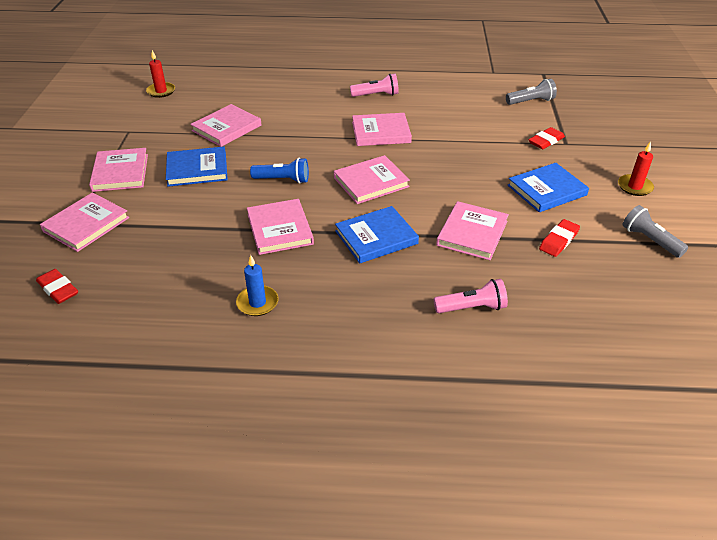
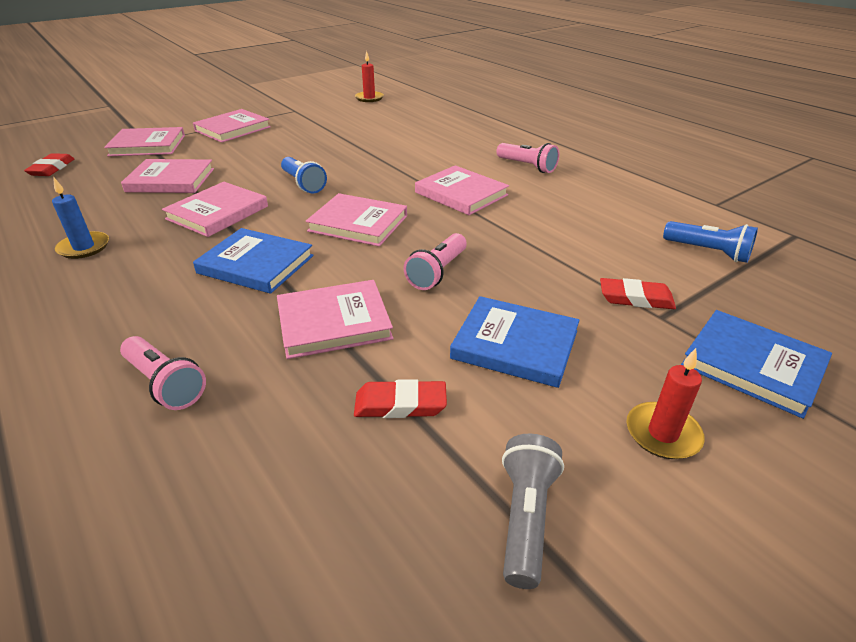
camera: 50 degrees right, 5 degrees down
blue book [166,147,228,187] -> blue book moved to [681,310,832,419]
pink book [190,104,261,147] -> pink book moved to [121,159,214,193]
grey flashlight [506,79,557,105] -> blue flashlight [663,221,758,263]
none -> pink flashlight [404,233,467,290]

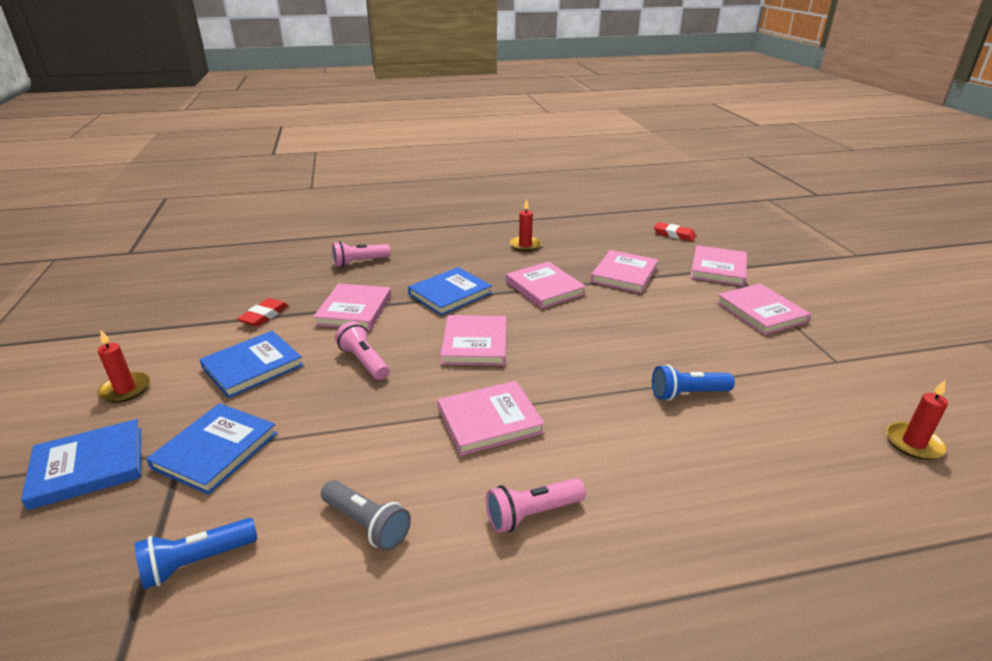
camera: 115 degrees right, 5 degrees down
blue candle [52,178,109,259] -> red candle [509,199,541,252]
blue flashlight [281,157,327,193] -> blue flashlight moved to [652,365,735,401]
pink book [306,193,407,246] -> pink book turned 45 degrees counterclockwise [440,315,507,366]
grey flashlight [502,434,564,589] -> grey flashlight moved to [321,480,411,551]
red eraser [600,278,676,309] -> blue book [146,403,277,495]

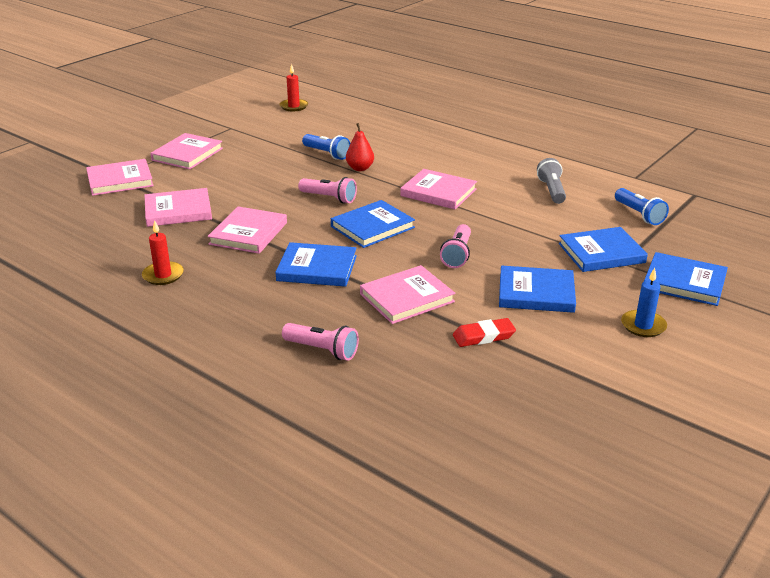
camera: 130 degrees left, 0 degrees up
red candle [97,330,150,403] -> blue candle [621,268,667,337]
blue flashlight [135,518,257,589] -> blue flashlight turned 45 degrees clockwise [615,188,669,225]
pink book [440,315,507,366] -> blue book [331,200,415,248]
pink flashlight [486,478,586,533] -> pink flashlight moved to [298,177,357,204]
red eraser [654,222,696,241] -> none
none -> red pear [346,123,374,171]

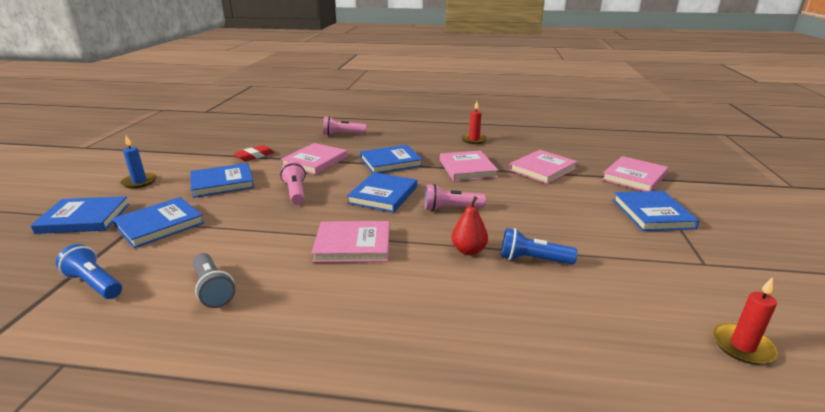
camera: 150 degrees right, 5 degrees down
pink book [151,133,223,169] -> blue book [613,191,699,231]

